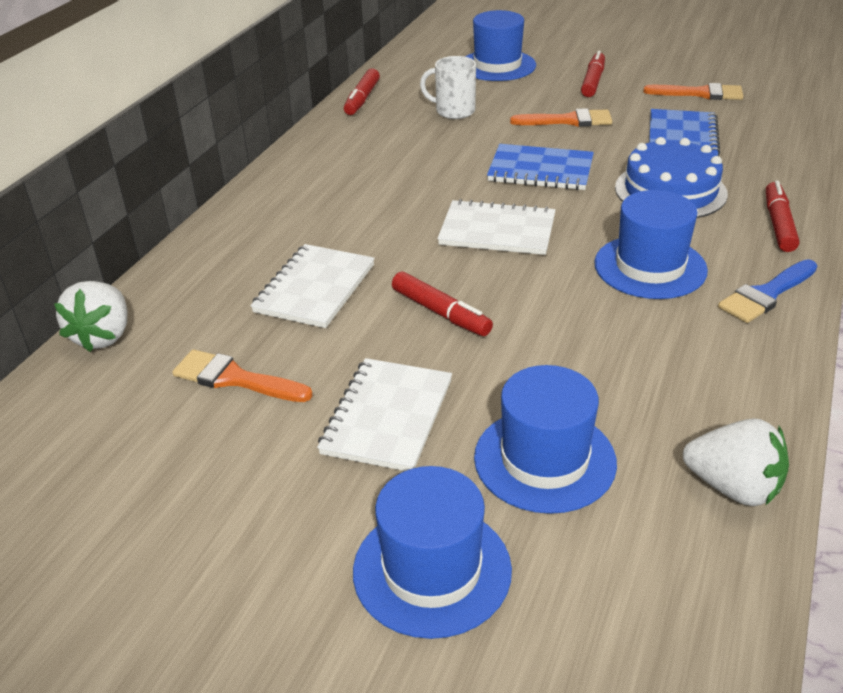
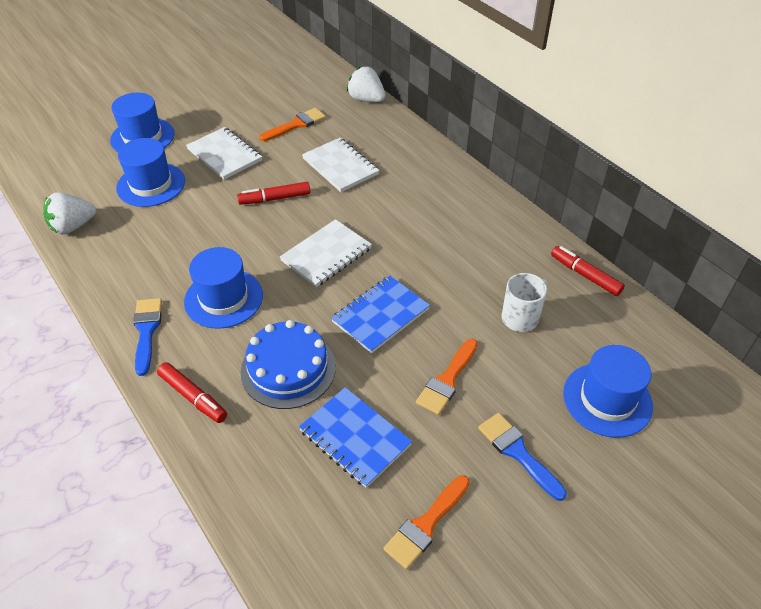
camera: 120 degrees right, 10 degrees up
red marker [581,51,605,97] -> blue brush [478,413,567,501]

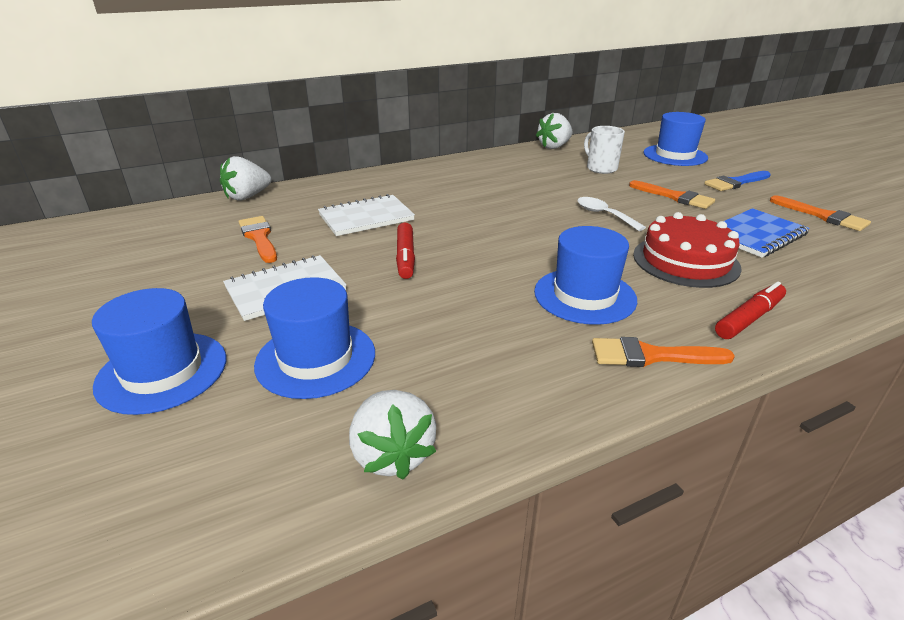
camera: 80 degrees left, 15 degrees down
blue brush [133,298,162,376] -> orange brush [592,337,735,367]
blue cake [241,320,336,409] -> red cake [633,212,742,288]
white notebook [280,219,372,287] -> none
blue notebook [331,276,430,354] -> white spoon [577,197,646,231]
red marker [551,246,625,296] -> white strawberry [536,113,573,149]

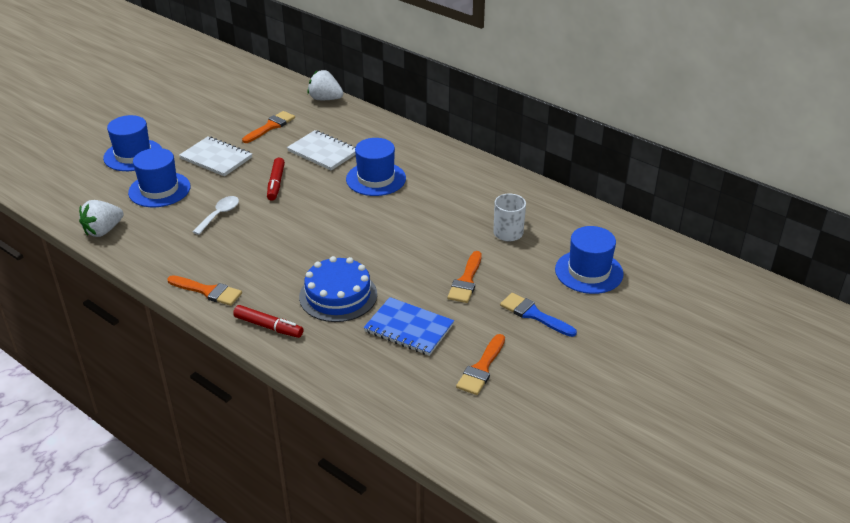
camera: 65 degrees right, 5 degrees up
red marker [396,222,415,279] -> red marker turned 60 degrees counterclockwise [267,158,285,200]
blue hat [534,226,637,325] -> blue hat moved to [346,138,406,196]
white strawberry [536,113,573,149] -> none
white spoon [577,197,646,231] -> white spoon moved to [193,196,239,235]
orange brush [592,337,735,367] -> orange brush turned 135 degrees clockwise [167,275,242,306]
red cake [633,212,742,288] -> blue cake [299,256,377,322]

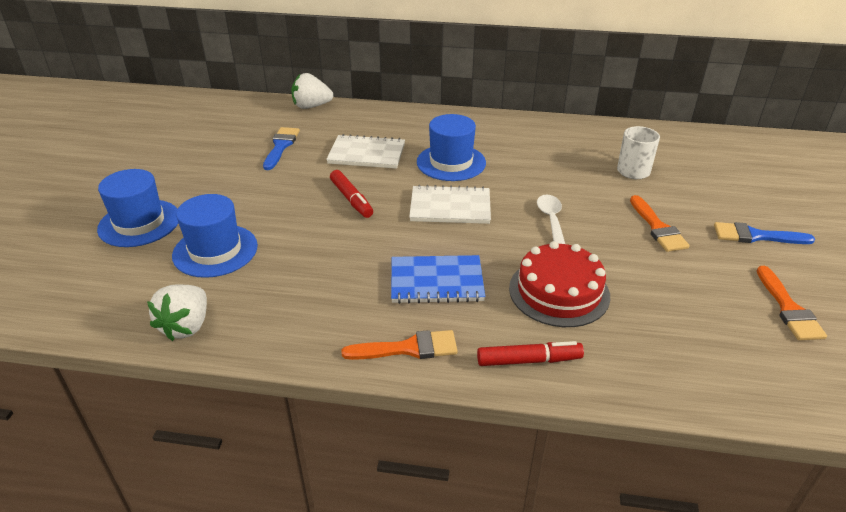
camera: 30 degrees left, 0 degrees up
white notebook [179,136,252,176] -> white notebook moved to [409,185,491,224]
white spoon [193,196,239,235] -> white spoon moved to [537,194,565,244]
orange brush [242,111,295,143] -> blue brush [263,127,300,170]
blue cake [299,256,377,322] -> red cake [509,241,610,327]
blue notebook [364,297,454,356] -> blue notebook moved to [391,255,485,304]
blue hat [555,226,623,294] -> none

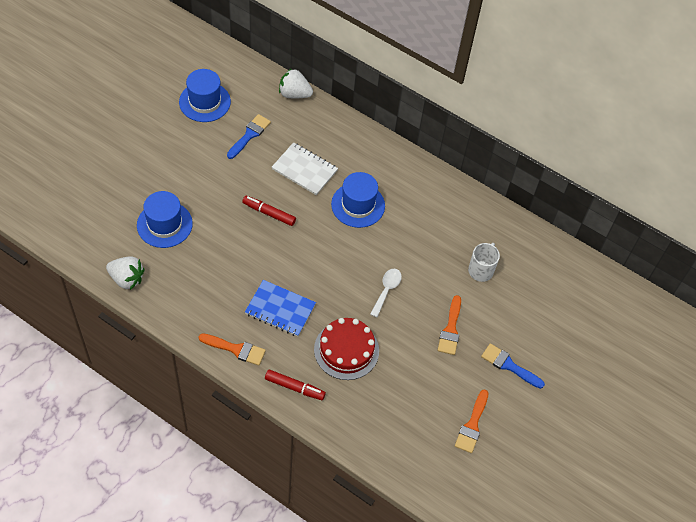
camera: 20 degrees right, 20 degrees up
blue hat [97,169,178,247] -> blue hat moved to [179,69,231,122]
white strawberry [147,284,207,341] -> white strawberry turned 105 degrees counterclockwise [106,256,145,290]
red marker [330,170,373,218] -> red marker turned 120 degrees clockwise [242,196,296,226]
white notebook [409,185,491,224] -> none

